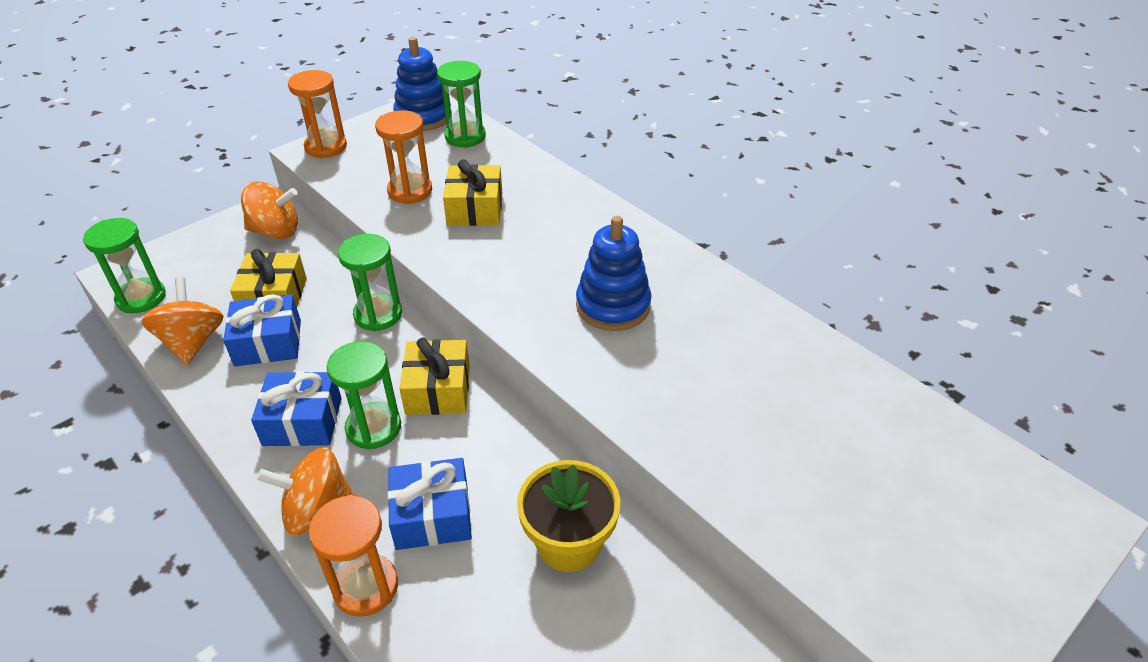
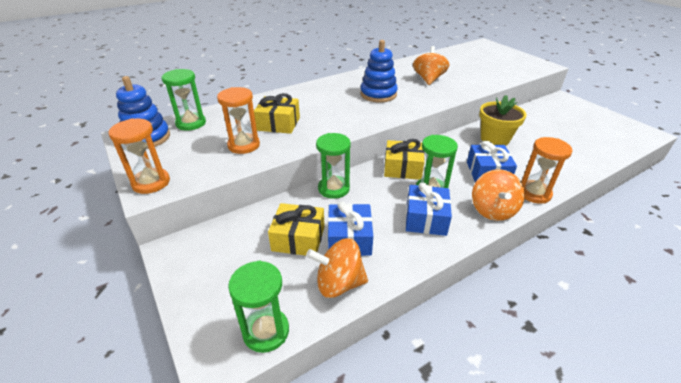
camera: 80 degrees left, 5 degrees down
orange spinning top [241,181,298,239] -> orange spinning top moved to [413,46,449,85]

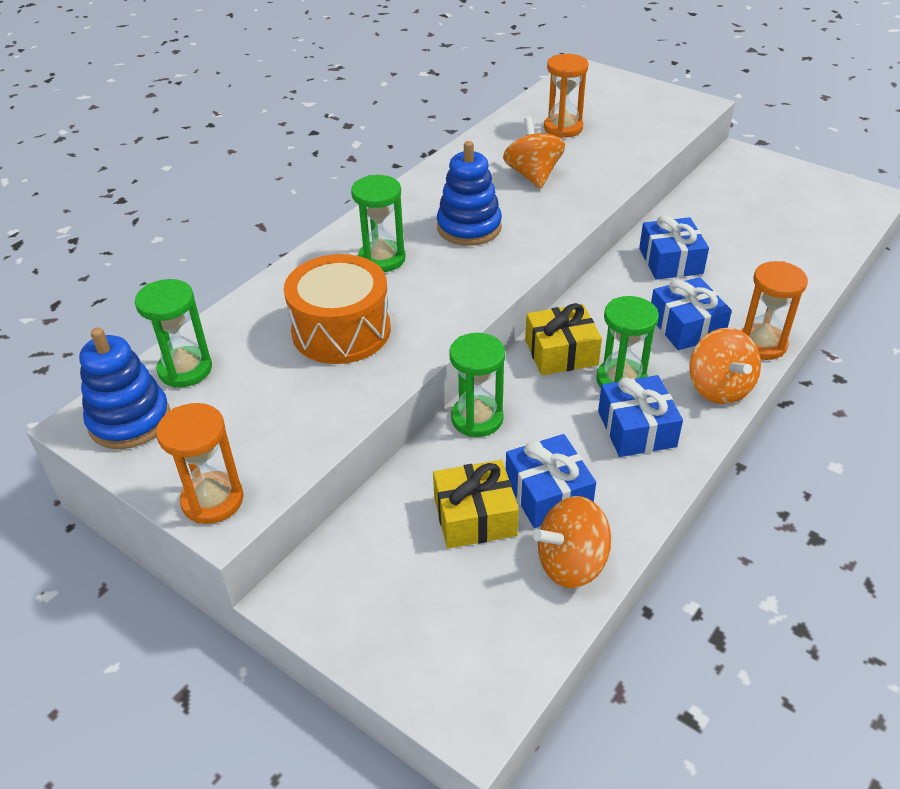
camera: 20 degrees left, 5 degrees up
orange hourglass [217,87,260,154] -> orange hourglass moved to [544,54,589,138]
green hourglass [228,261,289,353] -> green hourglass moved to [351,175,405,272]
yellow gift [254,93,300,134] -> orange drum [284,254,391,364]
yellow flower pot [479,95,526,146] -> blue gift [639,215,709,279]

